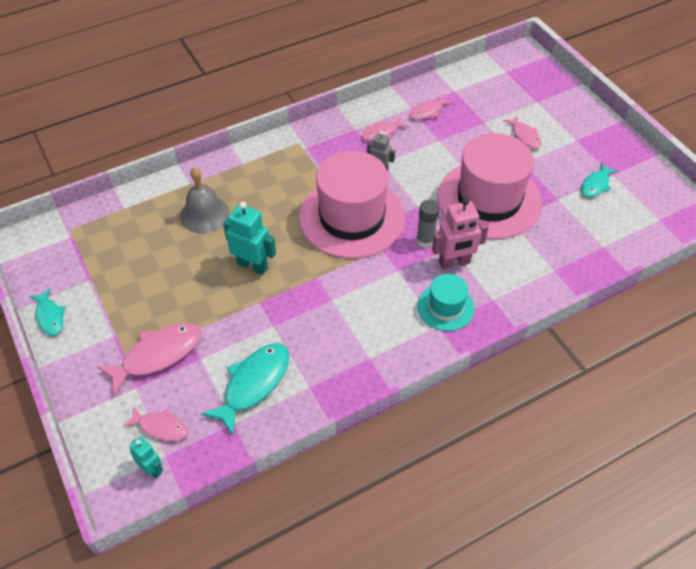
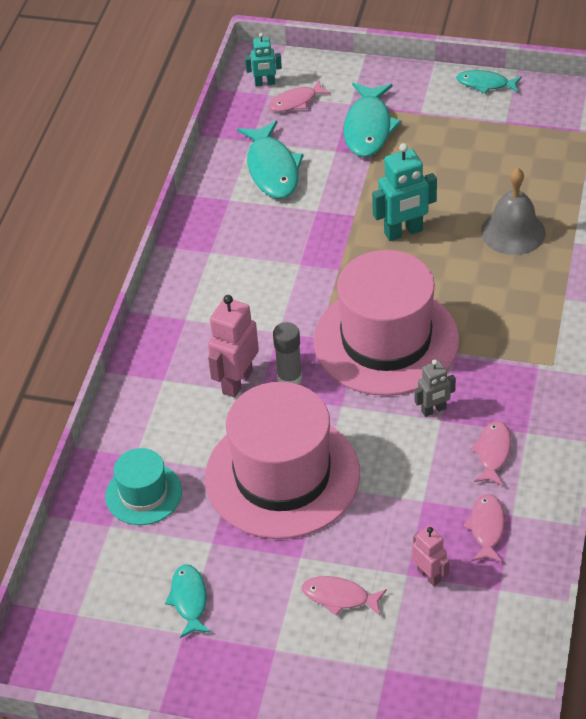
camera: 135 degrees right, 5 degrees down
pink fish [97,323,201,396] -> turquoise fish [344,83,402,157]
turquoise hat [418,274,475,331] -> turquoise hat moved to [105,448,182,525]
none -> pink robot [412,526,449,586]

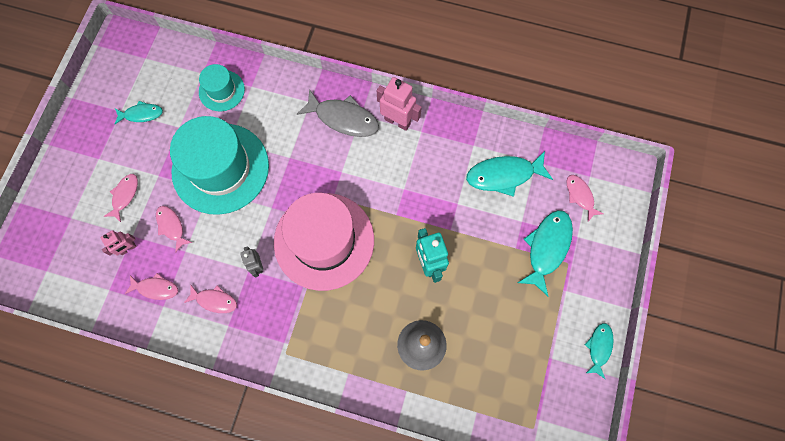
camera: 90 degrees right, 25 degrees up
pink hat [205,382,360,539] -> turquoise hat [170,116,269,215]
pink robot [208,295,259,398] -> pink robot moved to [377,77,422,131]
turquoise robot [245,33,282,87] -> none
grey glue stick [273,322,302,384] -> none
turquoise fish [344,83,402,157] -> turquoise fish turned 105 degrees clockwise [518,210,573,296]
none -> pink fish [156,206,192,253]
none -> grey fish [297,89,379,137]

